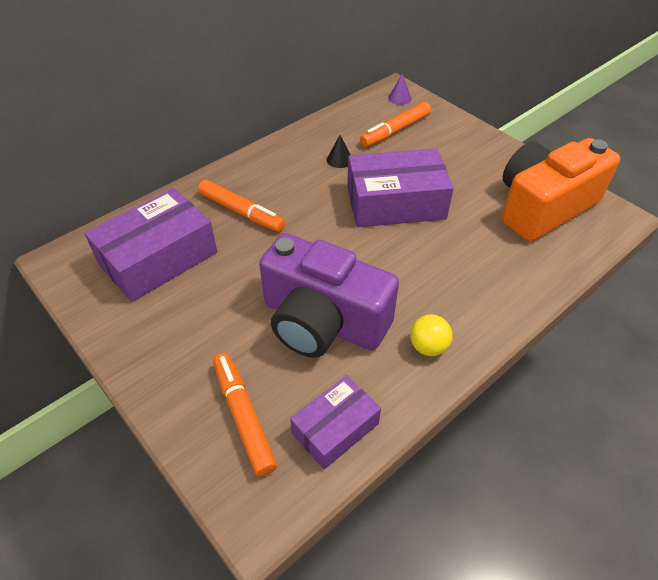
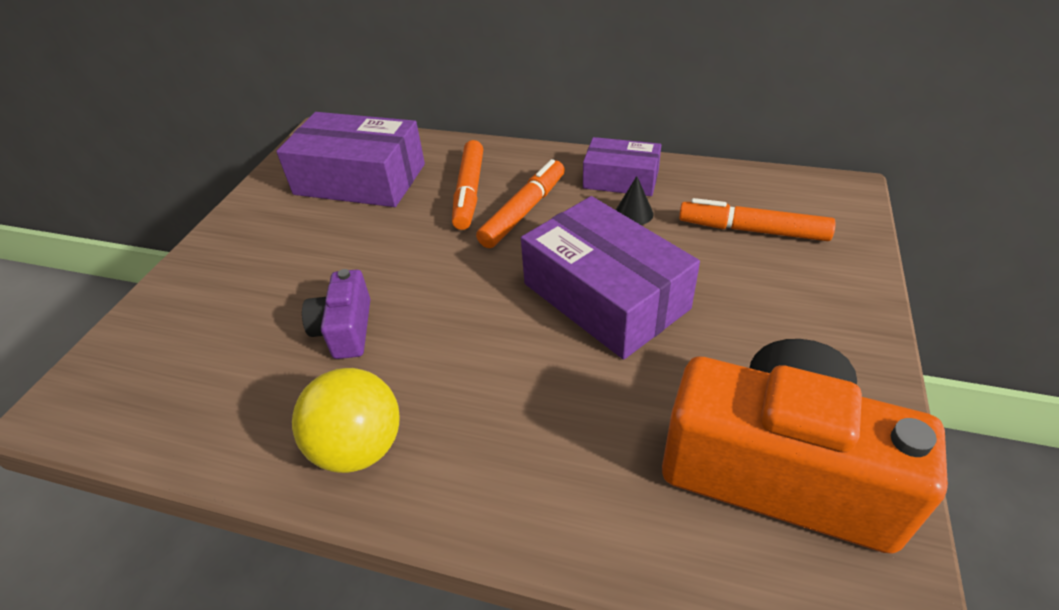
camera: 60 degrees right, 5 degrees down
orange marker [213,353,277,477] -> orange marker moved to [476,159,565,248]
purple camera [259,233,399,358] -> purple camera [302,269,370,359], size x0.48
purple box [290,375,381,470] -> purple box moved to [583,137,661,196]
purple cone [388,73,411,105] -> none
yellow ball [410,314,453,356] -> yellow ball [292,368,399,473], size x1.57

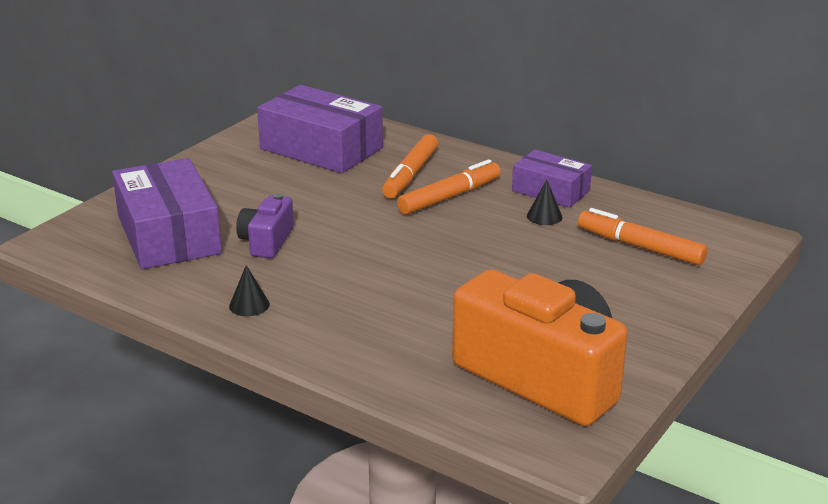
camera: 15 degrees right, 15 degrees down
yellow ball [292,368,399,473] -> black cone [229,265,270,316]
purple box [521,196,700,360] -> purple box moved to [112,158,222,269]

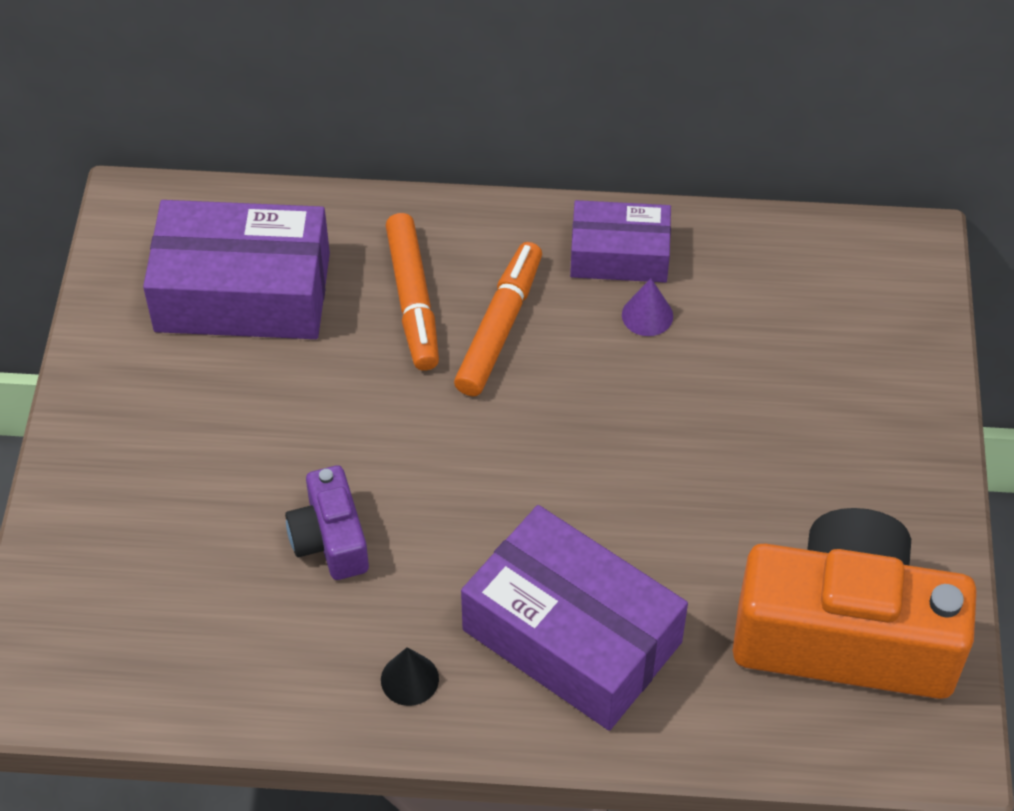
camera: 30 degrees left, 25 degrees up
purple box [112,158,222,269] -> purple box moved to [461,505,688,731]
black cone [527,180,563,225] -> purple cone [622,278,673,336]
orange marker [578,208,708,265] -> none

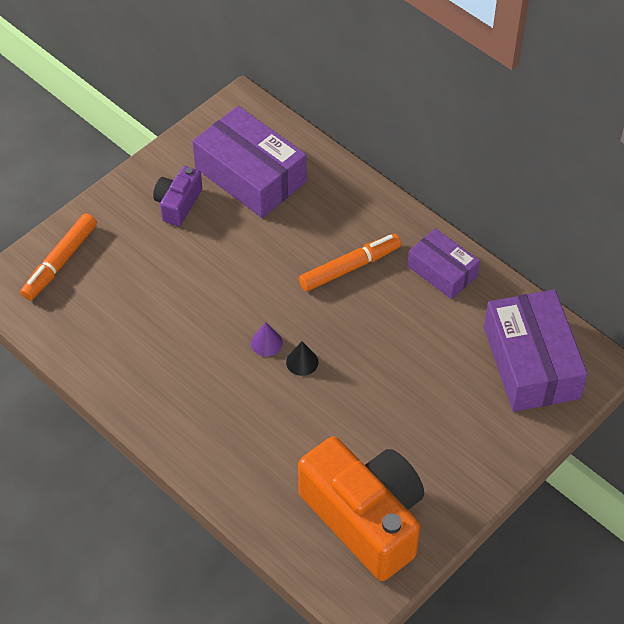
camera: 40 degrees right, 0 degrees up
purple camera [285,465,369,580] -> purple camera moved to [153,166,202,226]
black cone [381,647,439,706] -> black cone moved to [286,341,318,376]
orange marker [386,213,439,371] -> orange marker moved to [20,213,97,300]
purple box [461,505,688,731] -> purple box moved to [484,289,588,412]
purple cone [622,278,673,336] -> purple cone moved to [251,322,283,357]

